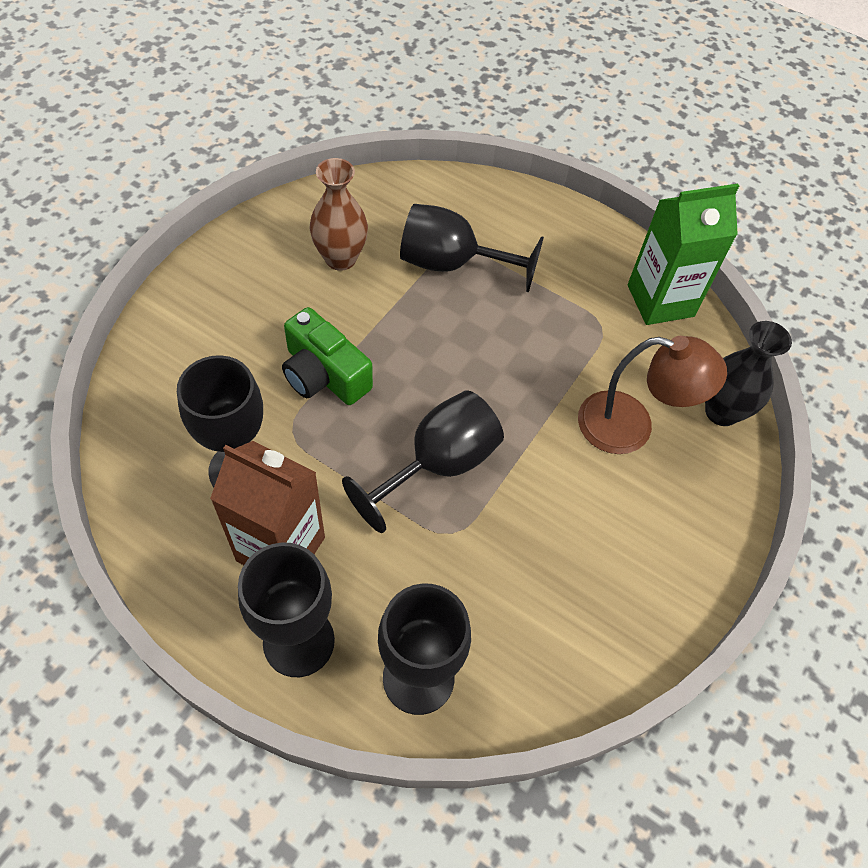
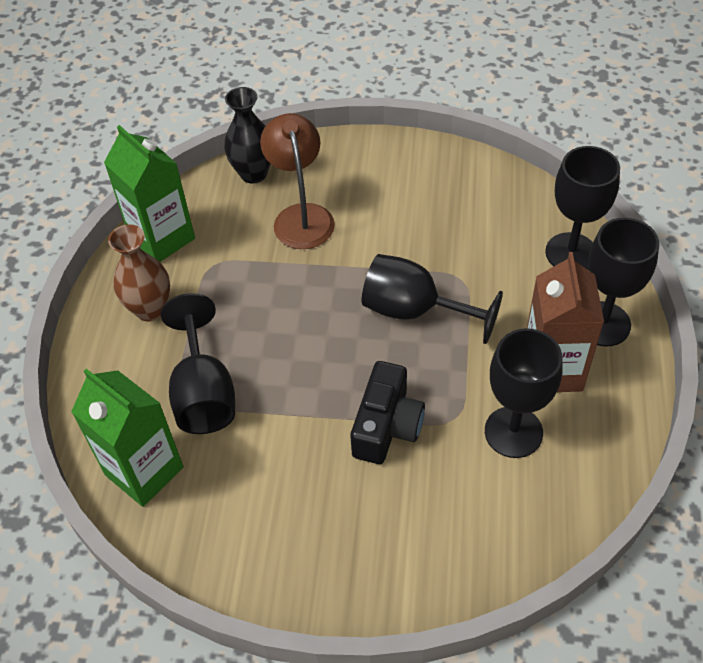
camera: 110 degrees left, 5 degrees down
green camera [282,307,373,405] -> black camera [350,361,425,464]
brown vase [309,158,368,271] -> brown vase moved to [108,224,170,321]
none -> green carton [71,369,184,507]

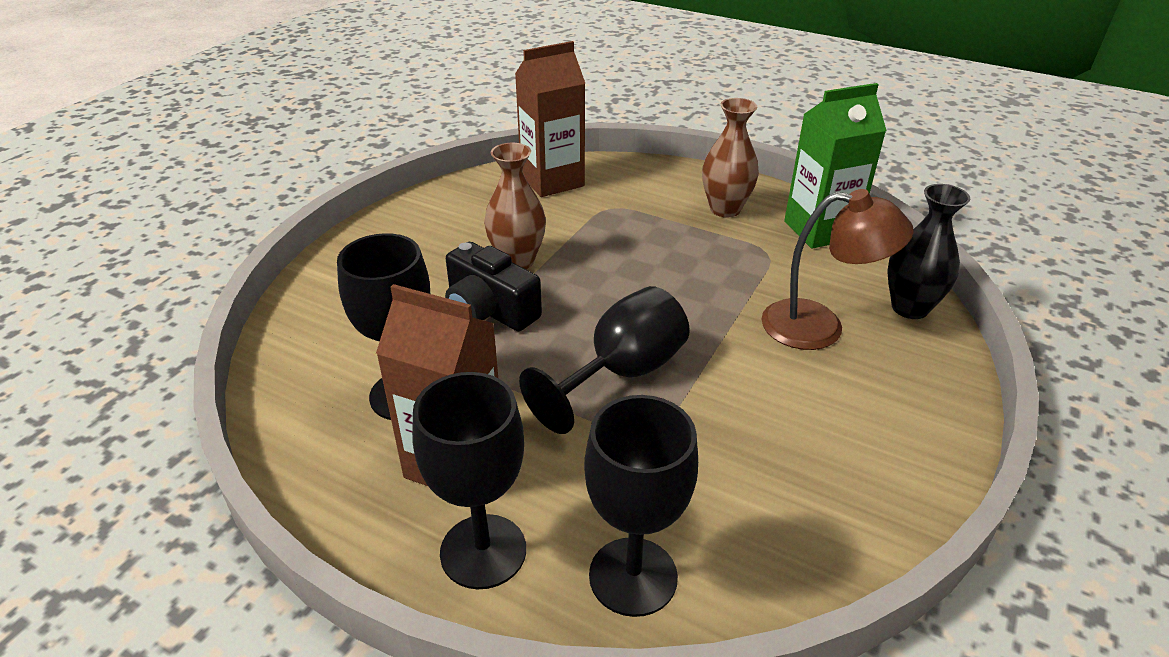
camera: 110 degrees right, 15 degrees down
green carton [71,369,184,507] -> brown carton [515,41,585,197]
black goblet [161,293,235,434] -> none
none -> brown vase [484,143,546,269]

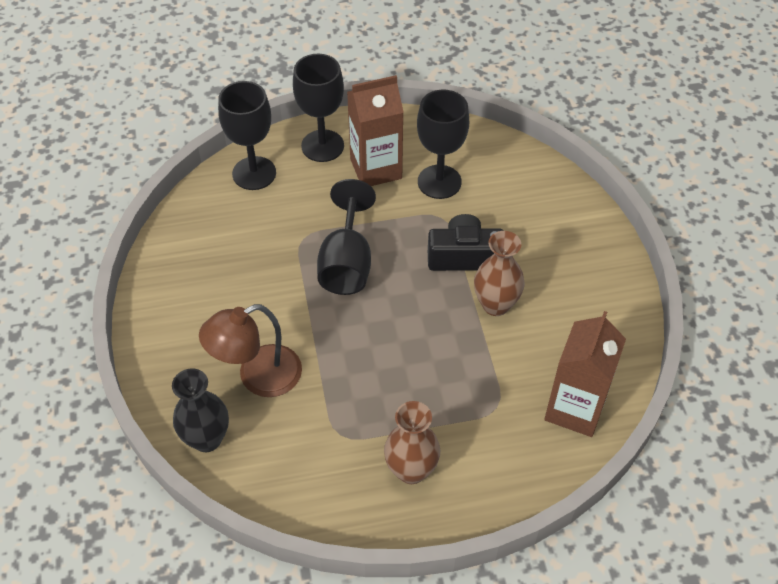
camera: 140 degrees right, 15 degrees up
green carton [784,83,887,249] -> none

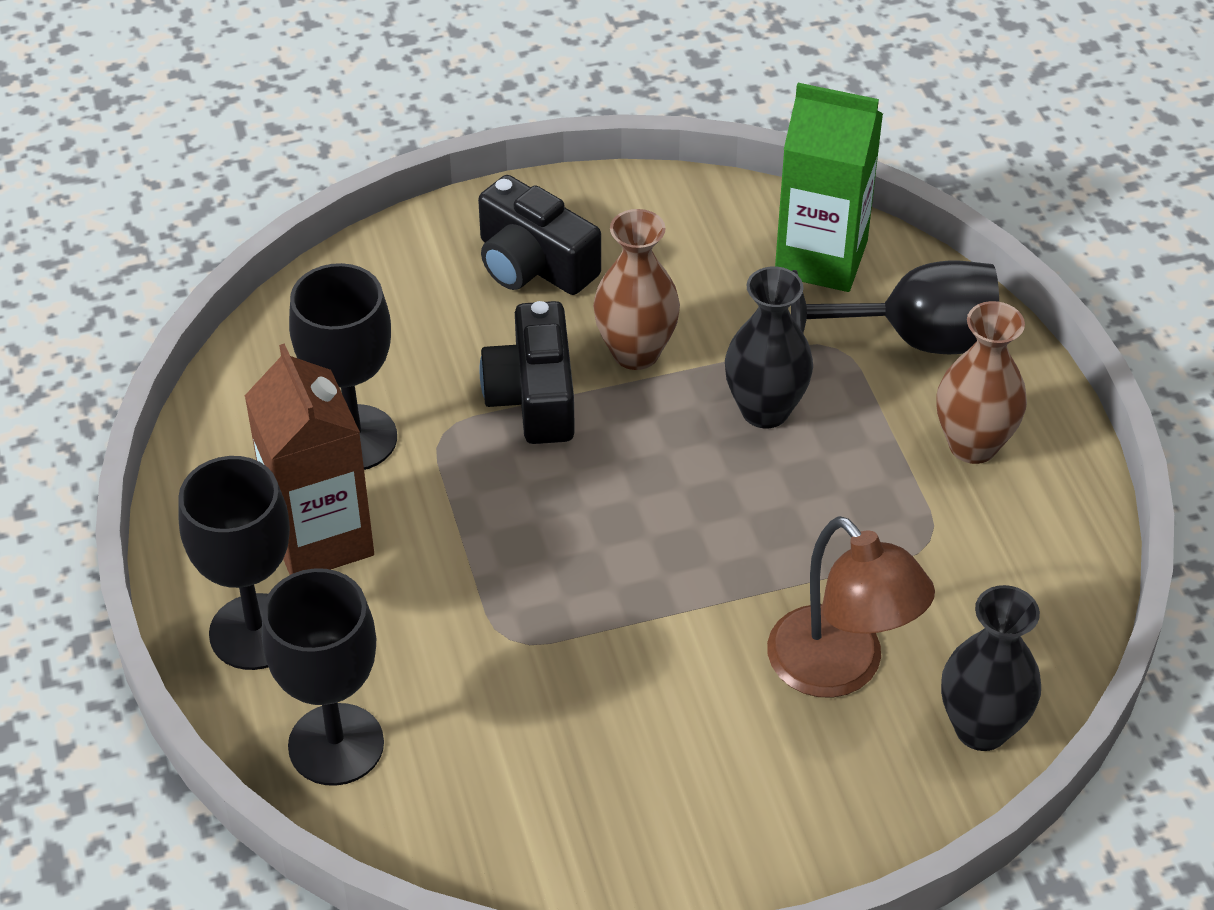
camera: 95 degrees left, 5 degrees down
black goblet [317,179,376,295] -> black goblet moved to [791,260,999,354]
brown carton [544,311,626,437] -> green carton [775,83,883,292]
none -> black camera [478,175,601,295]
none -> black vase [725,266,813,429]

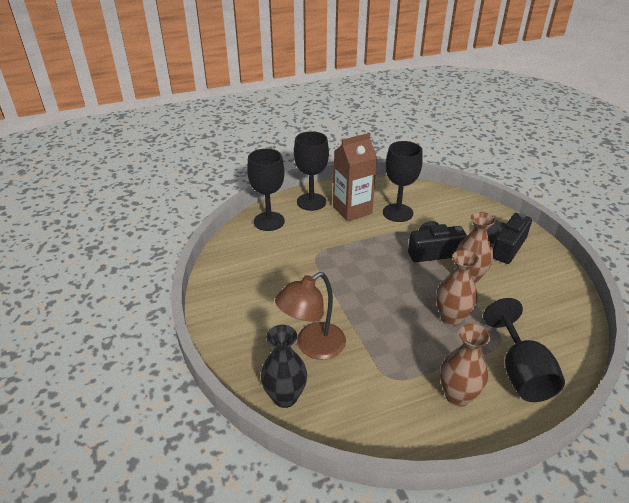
camera: 85 degrees right, 10 degrees down
black vase [725,266,813,429] -> brown vase [436,250,479,326]
green carton [775,83,883,292] -> none

